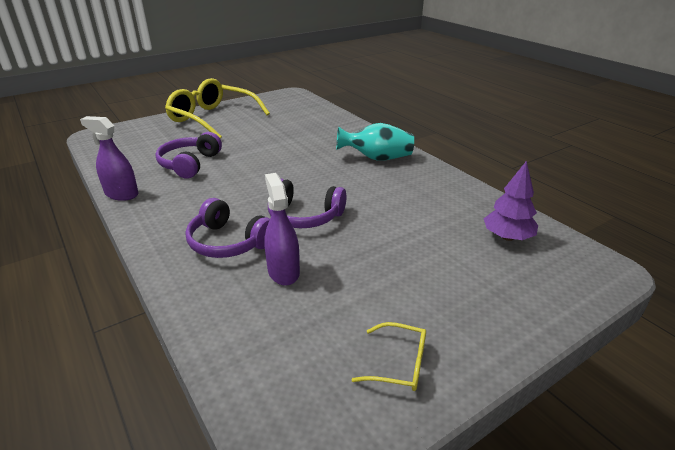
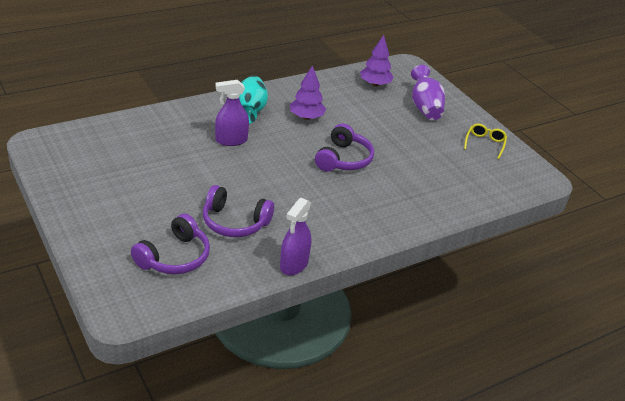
camera: 90 degrees left, 5 degrees up
yellow glasses [165,78,270,139] -> none
purple headphones [186,198,270,258] -> purple headphones moved to [131,214,210,274]
purple spray bottle [264,173,300,286] -> purple spray bottle moved to [215,80,249,146]
none -> purple tree [290,65,326,120]
none -> purple vase [411,65,445,120]

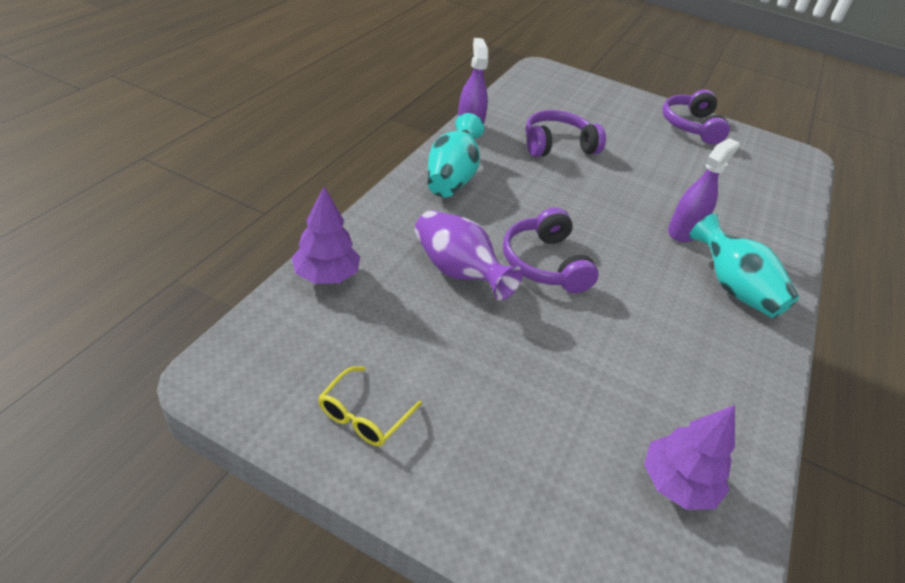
camera: 145 degrees right, 5 degrees up
purple headphones [131,214,210,274] -> purple headphones moved to [663,90,730,144]
purple tree [290,65,326,120] -> purple tree moved to [292,186,360,284]
purple vase [411,65,445,120] -> purple vase moved to [415,210,523,301]
yellow glasses [464,123,507,159] -> yellow glasses turned 45 degrees clockwise [318,366,422,446]
none -> turquoise vase [428,113,484,198]

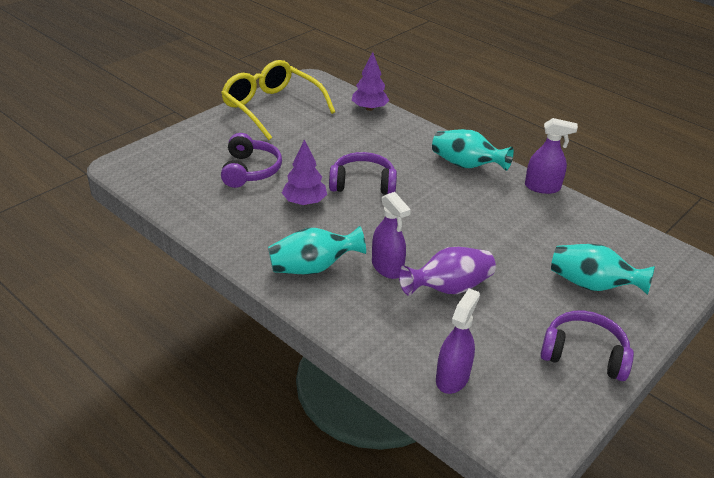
camera: 110 degrees right, 5 degrees down
yellow glasses [318,366,422,446] -> yellow glasses [221,60,335,140], size x2.29
purple vase [415,210,523,301] -> purple vase moved to [399,247,496,296]
purple headphones [526,110,606,157] -> purple headphones moved to [221,133,282,188]
purple tree [644,405,735,510] -> purple tree moved to [282,140,327,205]
none -> purple spray bottle [436,288,480,394]
none -> turquoise vase [551,244,655,295]

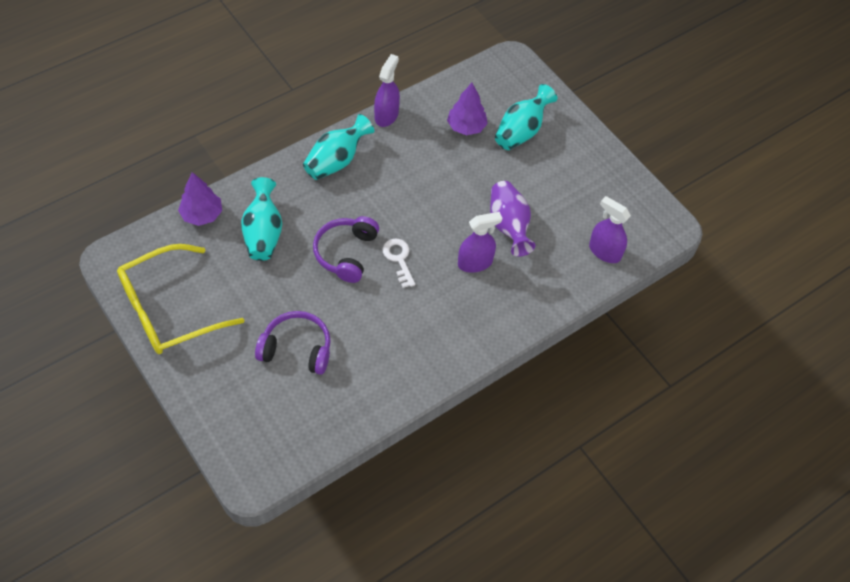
camera: 80 degrees left, 20 degrees up
turquoise vase [268,226,366,275] -> turquoise vase moved to [241,177,282,261]
purple tree [282,140,327,205] -> purple tree moved to [447,83,488,135]
purple headphones [540,311,634,381] -> none
none -> white key [383,238,415,288]

